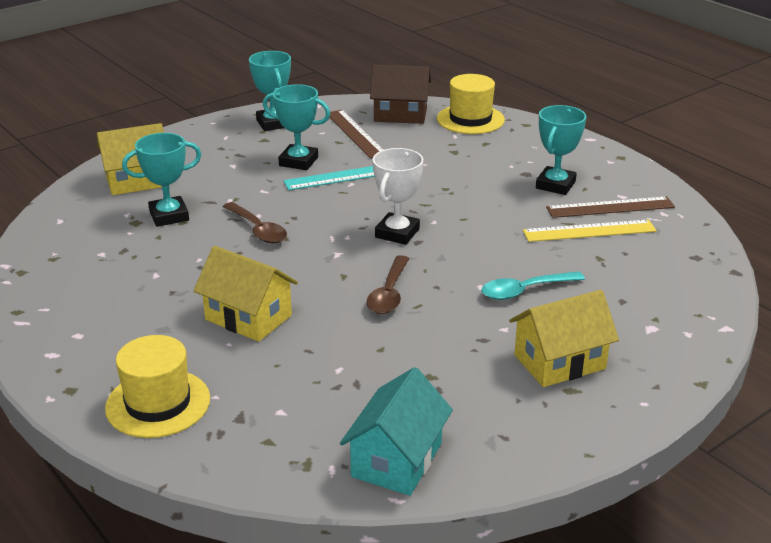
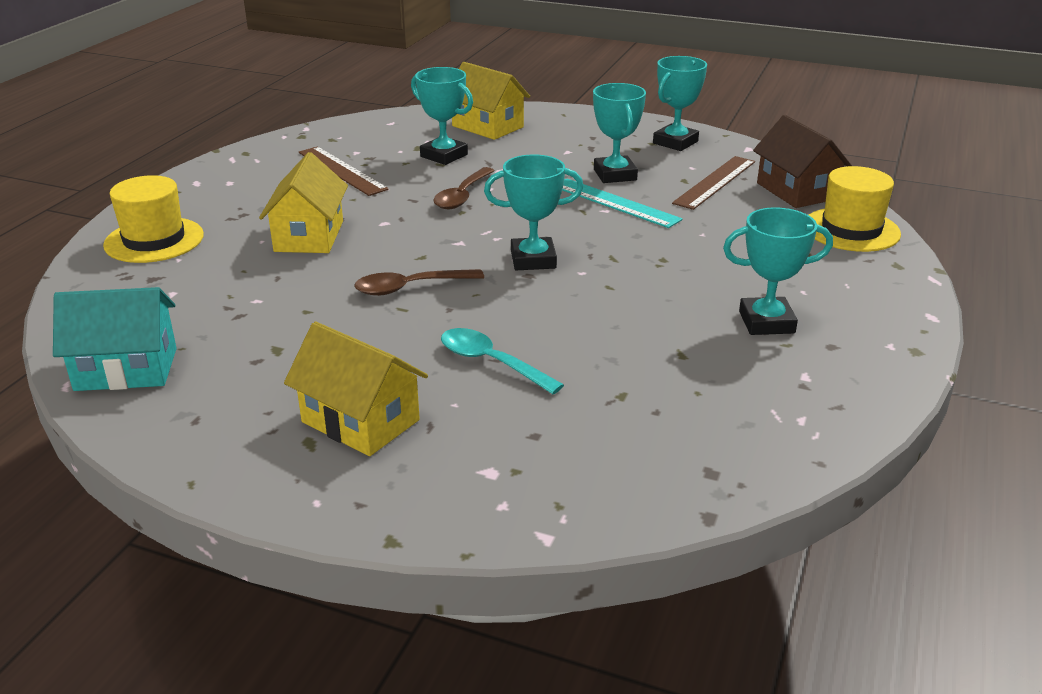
camera: 60 degrees right, 0 degrees up
white trophy [373,148,423,245] -> turquoise trophy [484,155,584,270]
yellow ruler [523,220,657,242] -> none
brown ruler [546,196,675,218] -> brown ruler moved to [299,146,389,196]

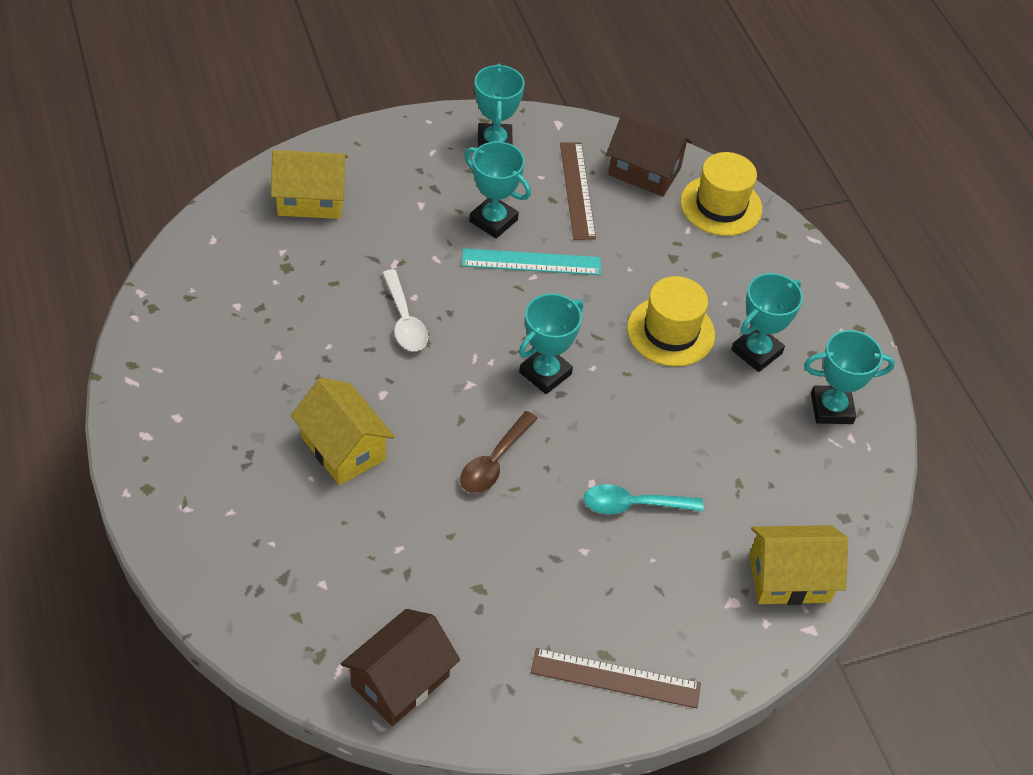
camera: 45 degrees left, 20 degrees up
turquoise house [53,287,177,391] -> brown house [341,609,460,726]
yellow hat [103,175,204,263] -> yellow hat moved to [627,276,715,367]
yellow house [284,322,428,456] -> yellow house moved to [749,525,848,605]
brown ruler [299,146,389,196] -> brown ruler moved to [531,648,701,709]
turquoise trophy [411,67,473,165] -> turquoise trophy moved to [804,330,895,424]
brown spoon [433,167,495,209] -> white spoon [382,269,428,351]

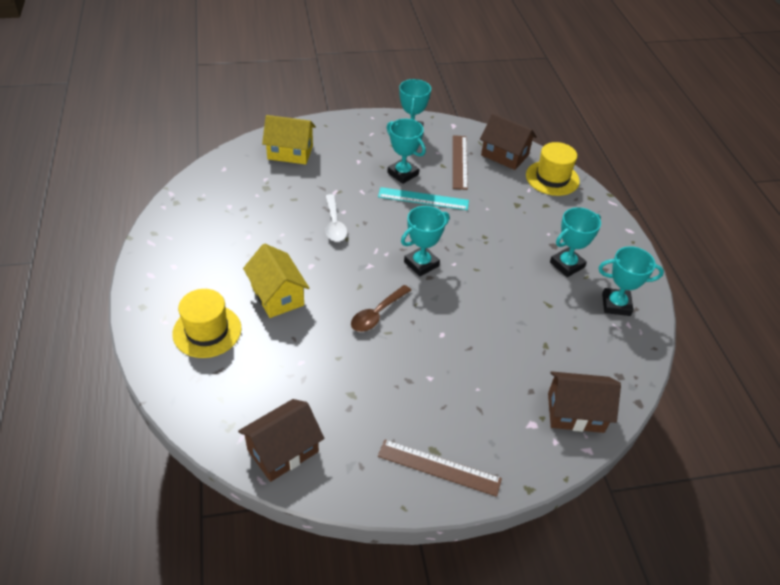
camera: 10 degrees right, 5 degrees down
turquoise spoon [584,484,704,514] -> none
yellow hat [627,276,715,367] -> yellow hat moved to [172,289,241,358]
yellow house [749,525,848,605] -> brown house [548,371,621,433]

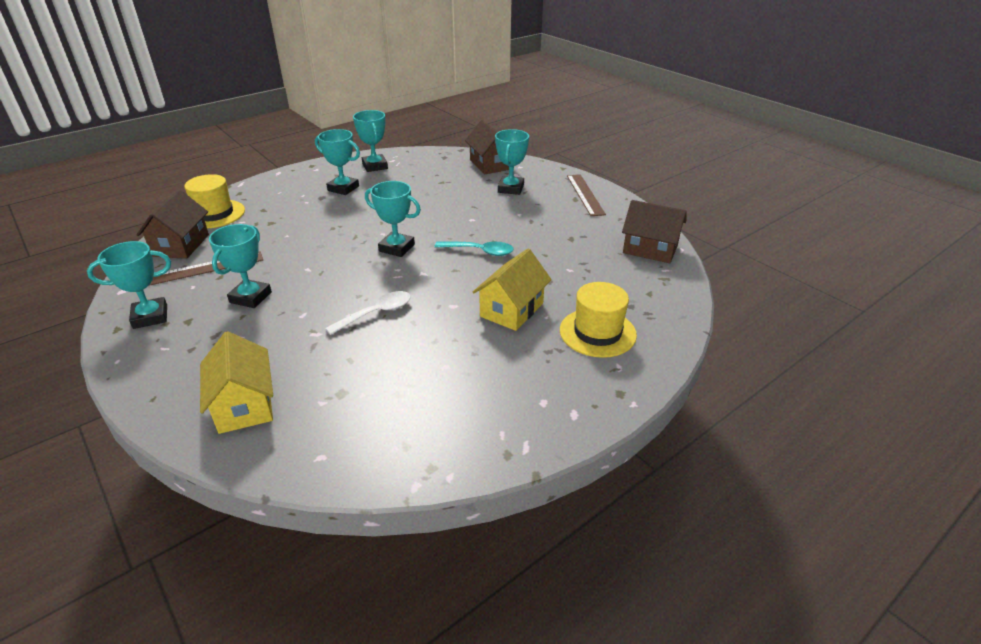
camera: 115 degrees left, 10 degrees down
brown spoon [351,285,411,332] -> turquoise spoon [435,241,514,256]
turquoise ruler [378,187,469,210] -> none
none -> turquoise trophy [495,129,529,195]

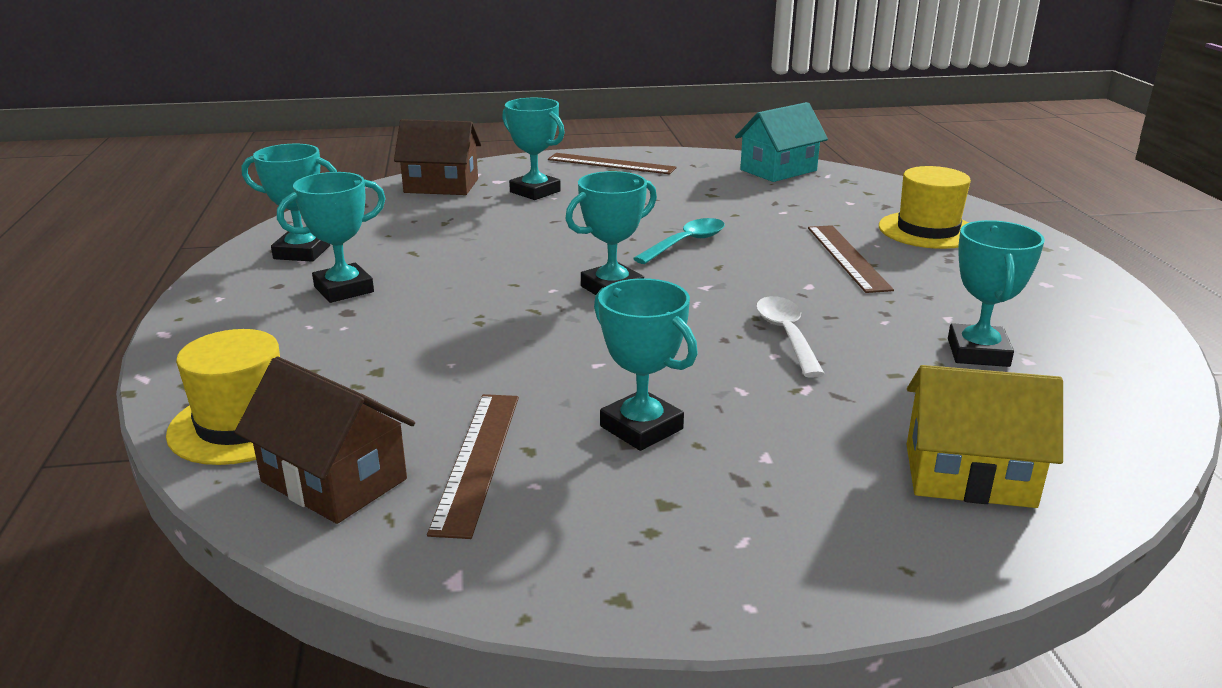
camera: 60 degrees left, 10 degrees down
turquoise trophy [87,241,171,329] -> turquoise trophy moved to [948,220,1045,367]
yellow house [473,249,552,331] -> brown ruler [808,225,894,293]
brown house [622,200,687,263] -> turquoise house [735,102,828,182]

